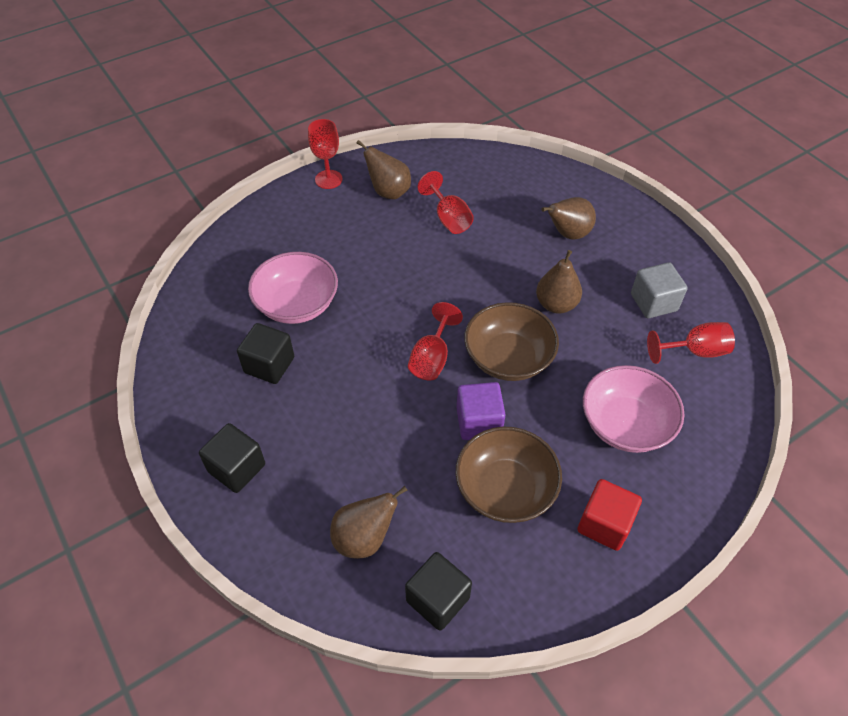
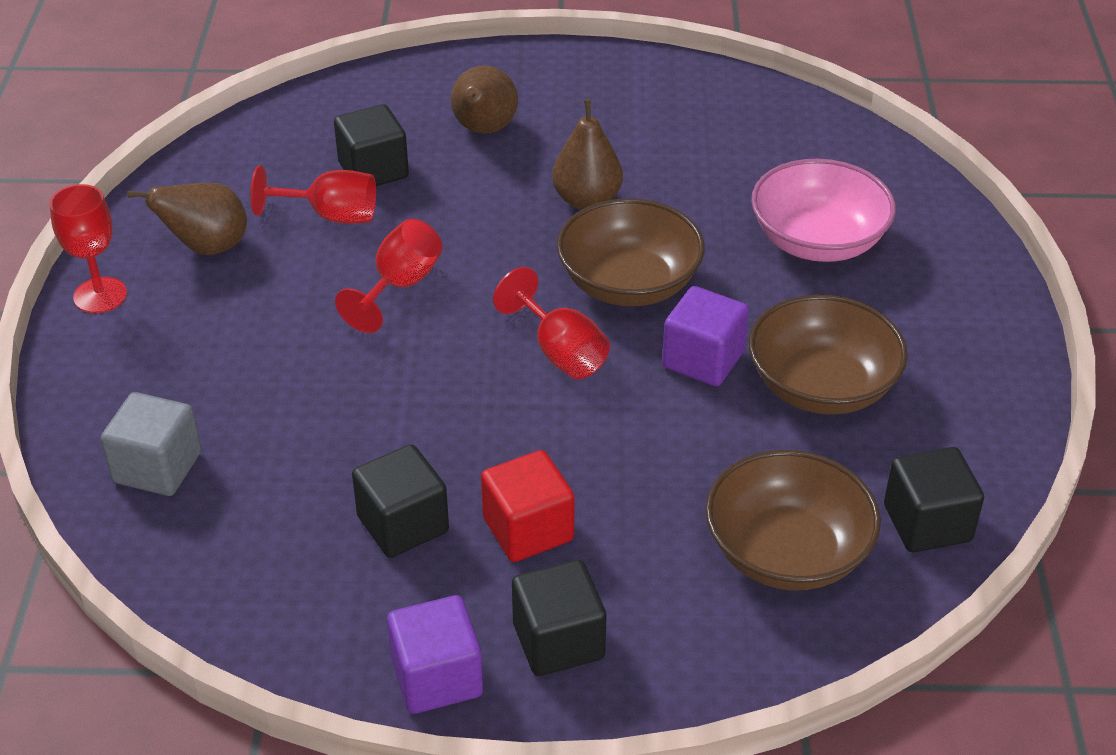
camera: 55 degrees left, 10 degrees down
pink bowl [248,252,338,324] -> none
brown pear [330,486,408,559] -> brown bowl [706,450,881,591]
red cube [577,479,642,551] -> red cube moved to [481,450,575,562]
grey cube [631,262,688,318] -> grey cube moved to [101,392,201,496]
red goblet [647,322,735,364] -> red goblet moved to [335,219,443,333]
none -> black cube [334,104,409,186]
none -> purple cube [387,595,483,714]

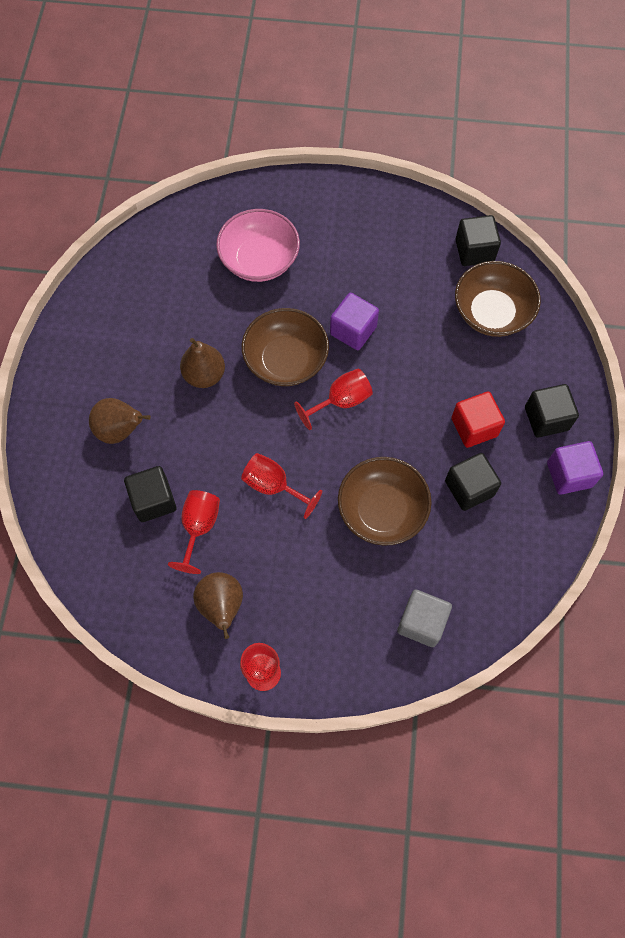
camera: 85 degrees left, 25 degrees up
brown bowl [749,294,908,415] -> brown bowl moved to [338,457,432,546]

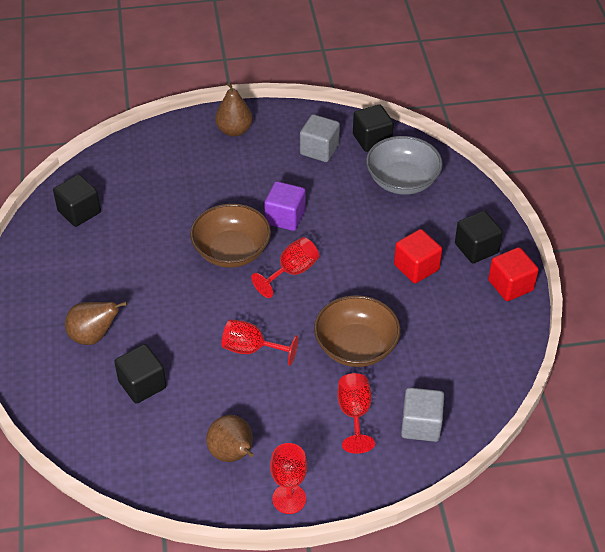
camera: 15 degrees left, 20 degrees down
red goblet [168,490,220,574] -> red goblet moved to [337,373,375,454]
brown pear [180,338,225,388] -> brown pear moved to [215,82,253,136]
pink bowl [216,209,300,282] -> none
black cube [445,453,501,511] -> black cube moved to [53,175,101,227]
brown bowl [455,261,541,337] -> grey bowl [366,136,443,195]
purple cube [547,441,603,495] -> red cube [488,247,539,301]
none -> grey cube [300,114,340,162]

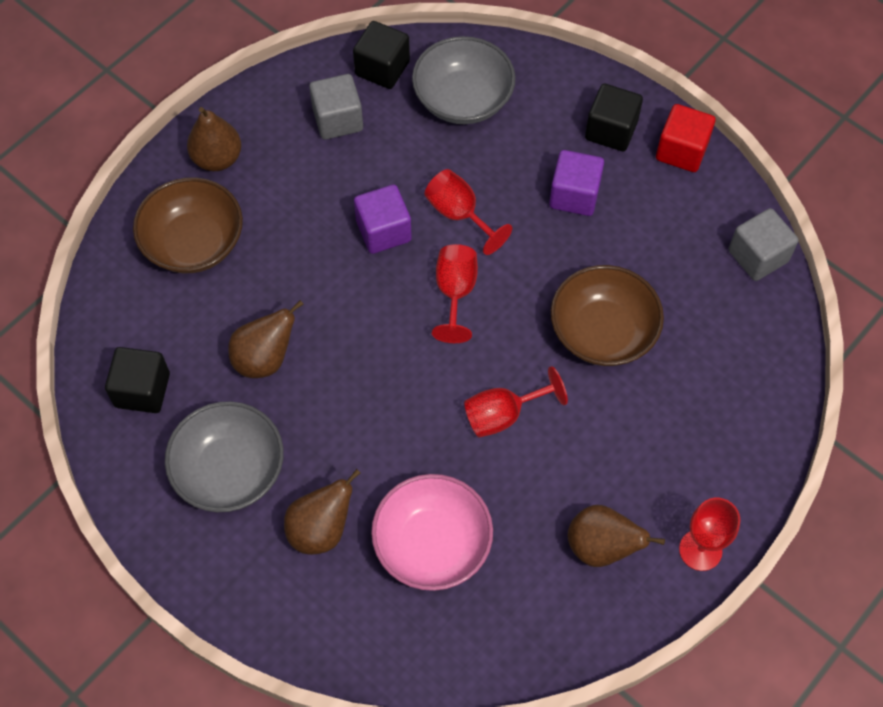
camera: 40 degrees left, 15 degrees up
black cube [114,344,167,404] -> pink bowl [371,474,493,591]
brown bowl [190,204,271,268] -> brown bowl moved to [133,177,243,273]
red goblet [337,373,375,454] -> red goblet moved to [425,169,512,255]
red cube [394,229,442,283] -> purple cube [549,150,604,216]
grey cube [401,387,444,442] -> grey cube moved to [729,208,798,281]
none -> grey bowl [165,401,283,512]
none -> brown pear [228,300,304,378]

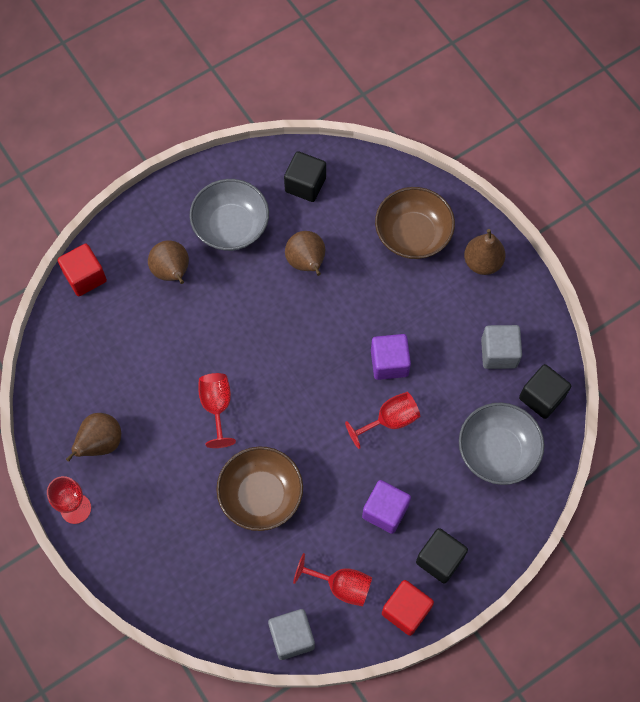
camera: 105 degrees right, 5 degrees up
pink bowl [371,474,493,591] -> none
red goblet [432,244,478,343] -> red goblet moved to [293,553,372,606]
none -> red cube [58,244,107,296]

